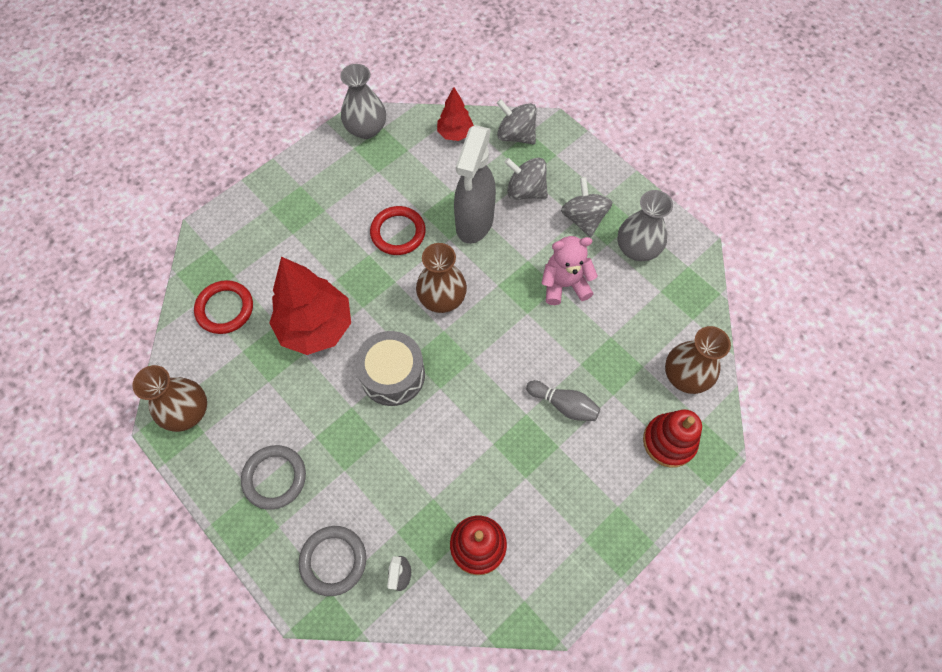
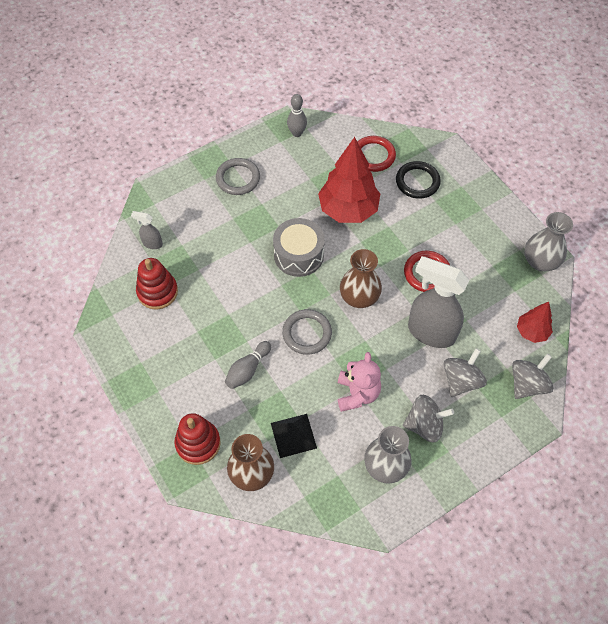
camera: 100 degrees right, 5 degrees down
brown vase [132,365,207,432] -> grey bowling pin [287,94,307,137]
grey ring [299,526,366,596] -> grey ring moved to [282,309,332,355]
none -> black pyramid [271,414,317,458]
none -> black ring [396,161,441,199]

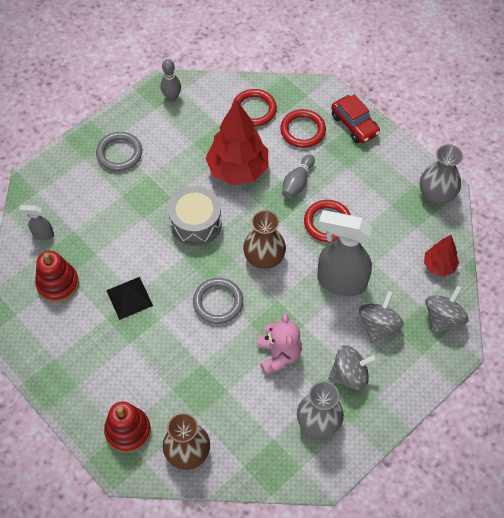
camera: 10 degrees left, 0 degrees up
grey bowling pin [225,341,271,389] -> grey bowling pin moved to [282,154,315,199]
black pyramid [271,414,317,458] -> black pyramid moved to [106,277,153,320]
black ring [396,161,441,199] -> red ring [280,109,326,148]
none -> red car [331,94,380,143]

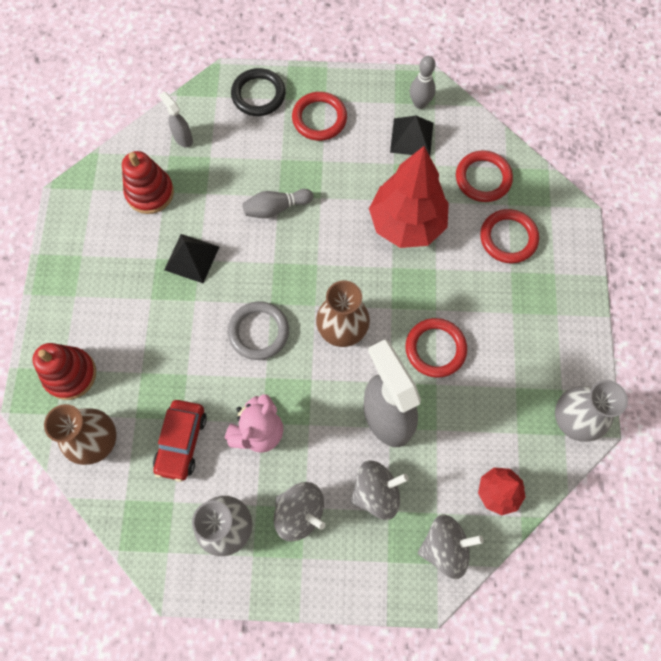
camera: 45 degrees right, 10 degrees up
grey ring [96,132,142,171] -> red ring [292,92,347,141]
grey drum [168,186,222,246] -> none
grey bowling pin [282,154,315,199] -> grey bowling pin moved to [242,189,313,218]
red car [331,94,380,143] -> red car moved to [153,400,207,482]
none -> black ring [231,68,286,116]
none -> black pyramid [390,116,433,156]

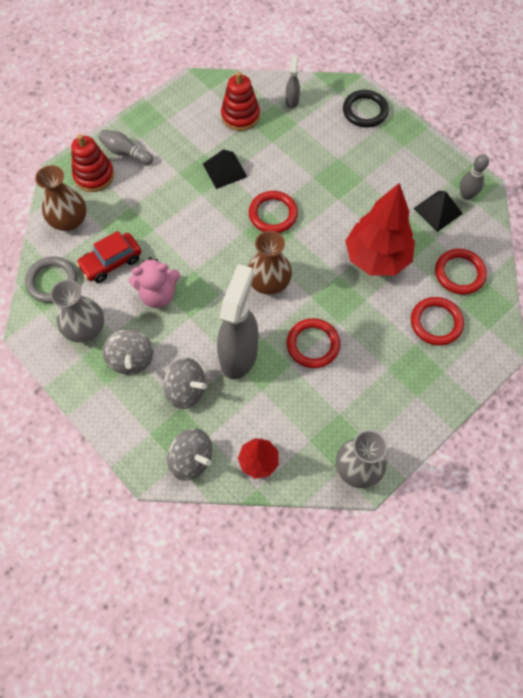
camera: 45 degrees right, 5 degrees down
grey ring [228,302,289,360] -> grey ring moved to [25,256,77,303]
grey bowling pin [242,189,313,218] -> grey bowling pin moved to [99,130,153,165]
red ring [292,92,347,141] -> red ring moved to [249,191,298,233]

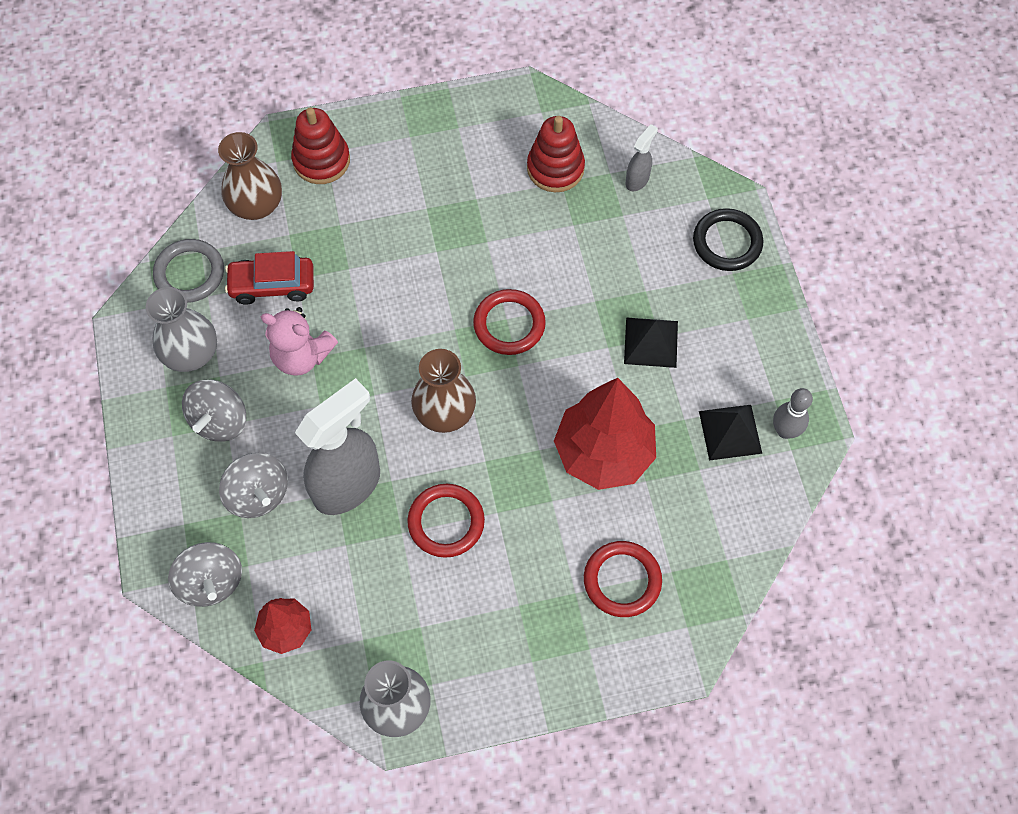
camera: 30 degrees right, 0 degrees up
grey bowling pin [99,130,153,165] -> none
black pyramid [203,149,247,189] -> black pyramid moved to [624,318,678,368]
red ring [435,249,487,295] -> none

